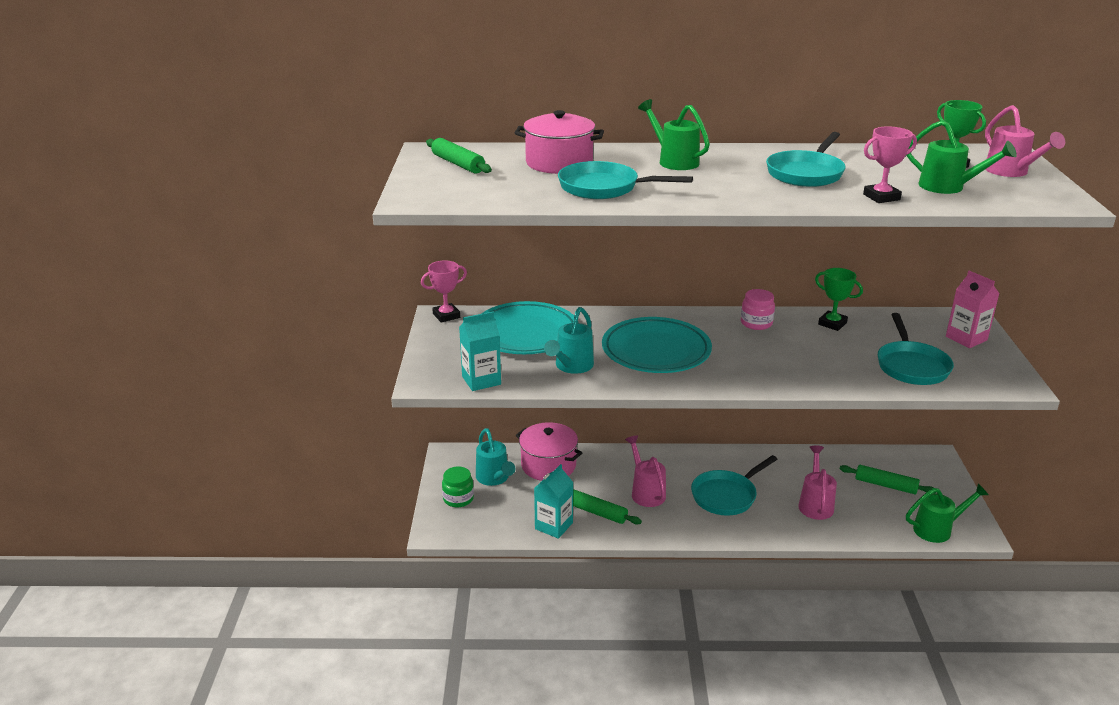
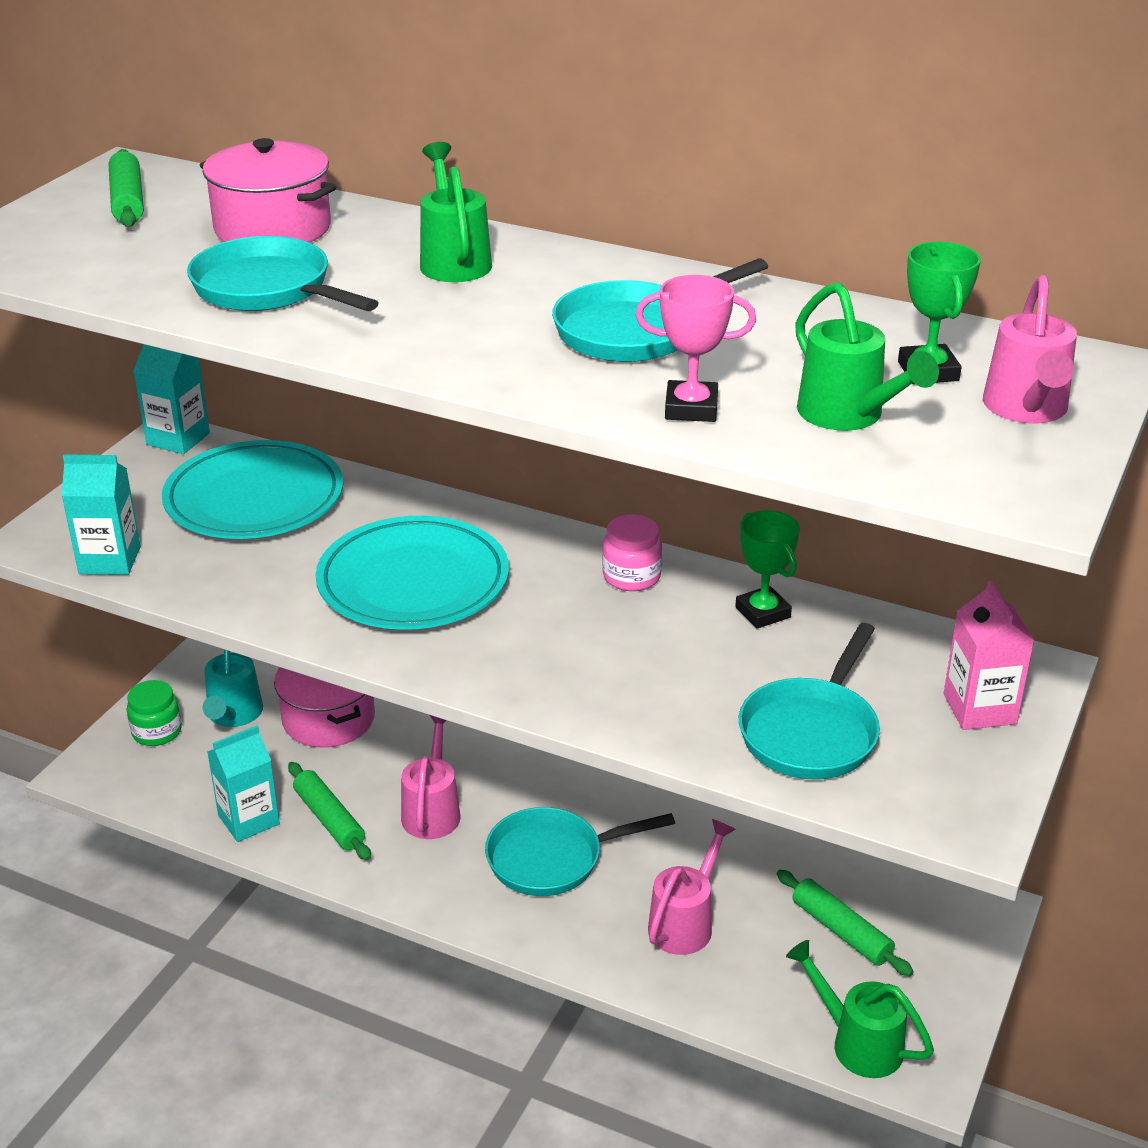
camera: 25 degrees right, 5 degrees up
pink trophy [421,260,467,323] -> turquoise carton [133,344,210,454]
turquoise watering can [544,307,594,374] -> none
green watering can [906,484,988,543] -> green watering can turned 150 degrees counterclockwise [786,940,934,1078]

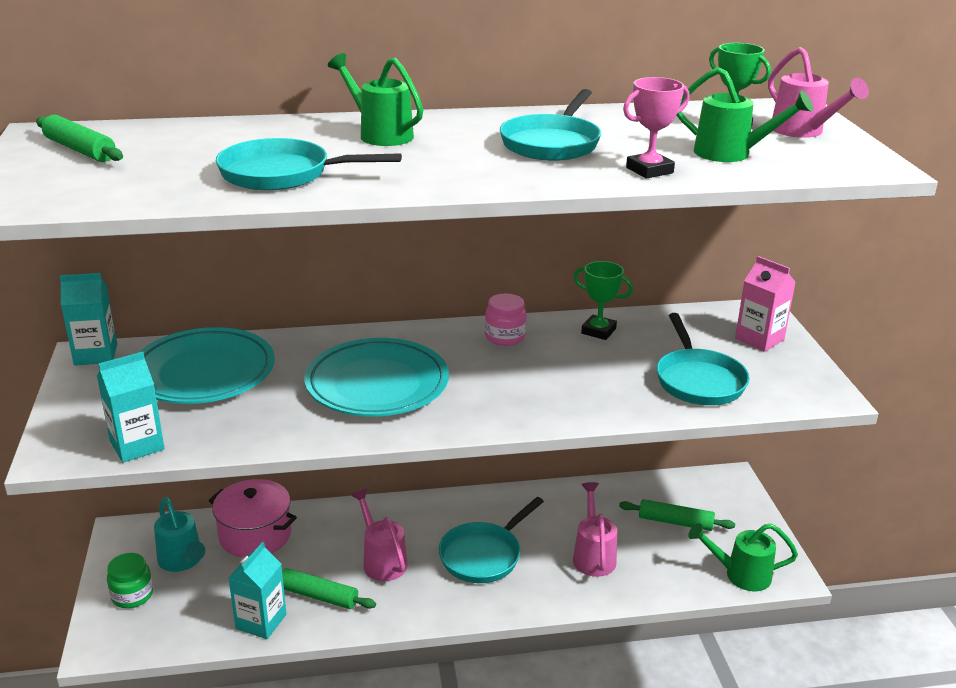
camera: 35 degrees left, 5 degrees down
pink pot [200,138,336,243] -> none

